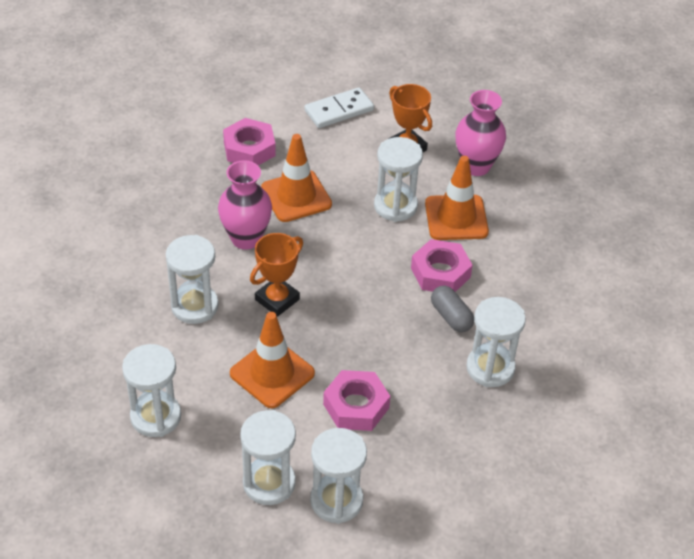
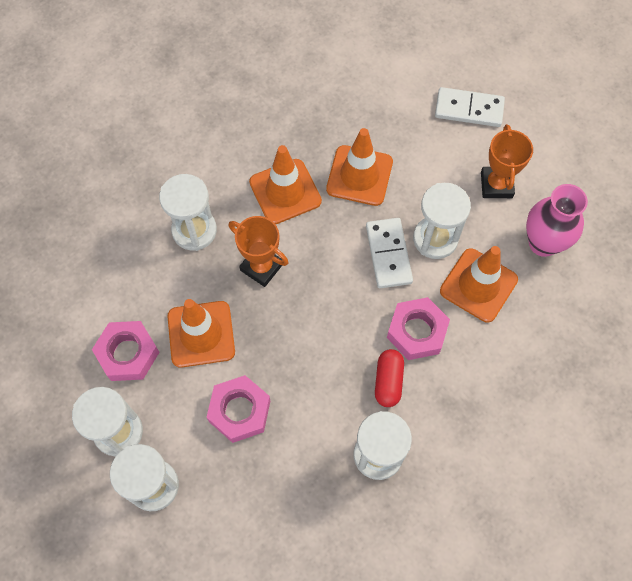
camera: 40 degrees right, 20 degrees up
white hourglass [122,344,181,437] -> none
pink vase [218,160,272,250] -> orange traffic cone [249,145,322,224]
pink nut [223,118,276,165] -> pink nut moved to [92,321,160,381]
orange trophy [250,233,303,317] -> orange trophy turned 45 degrees clockwise [229,216,289,287]
grey capsule [431,286,474,332] -> red capsule [375,349,404,407]
none -> white domino [366,218,413,288]

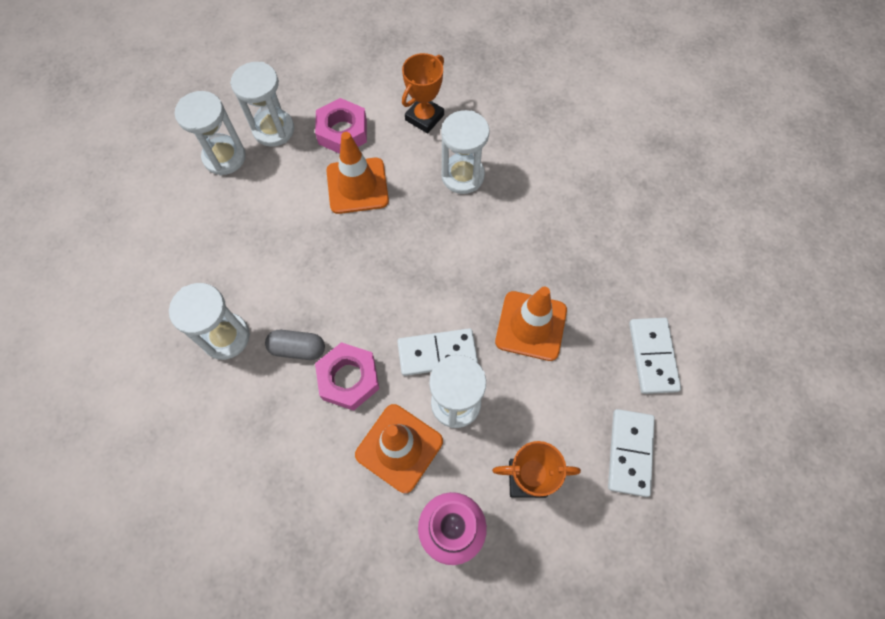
camera: 90 degrees right, 0 degrees up
pink nut [207,375,270,443] -> none
orange trophy [229,216,289,287] -> orange trophy moved to [402,53,444,133]
orange traffic cone [249,145,322,224] -> none
red capsule [375,349,404,407] -> grey capsule [265,330,325,360]
none -> white domino [629,318,681,394]

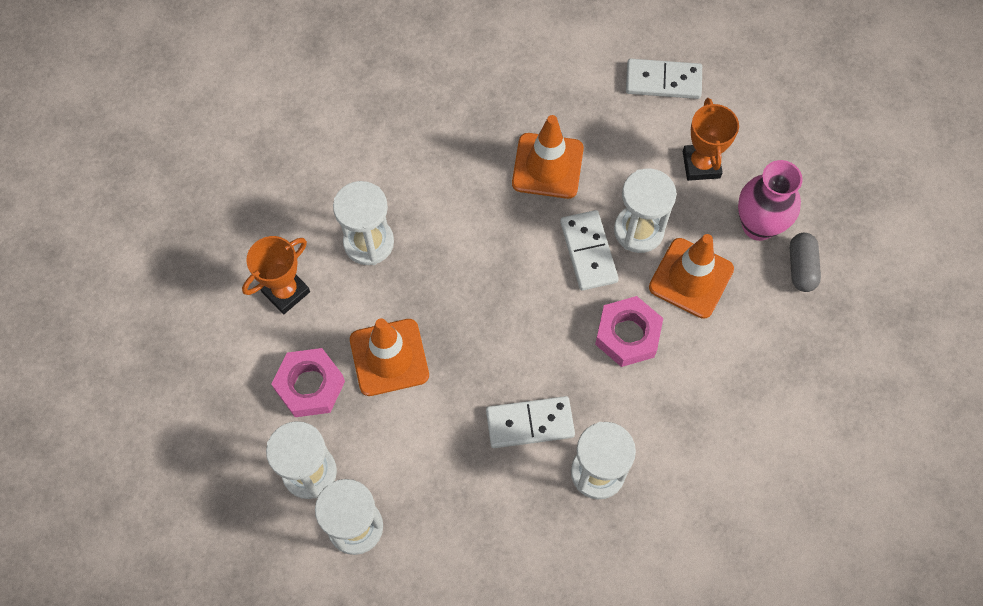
camera: 95 degrees left, 0 degrees up
grey capsule [265,330,325,360] -> grey capsule moved to [790,233,821,292]
orange trophy [402,53,444,133] -> orange trophy turned 75 degrees counterclockwise [242,236,310,314]
white domino [629,318,681,394] -> white domino moved to [486,396,575,448]

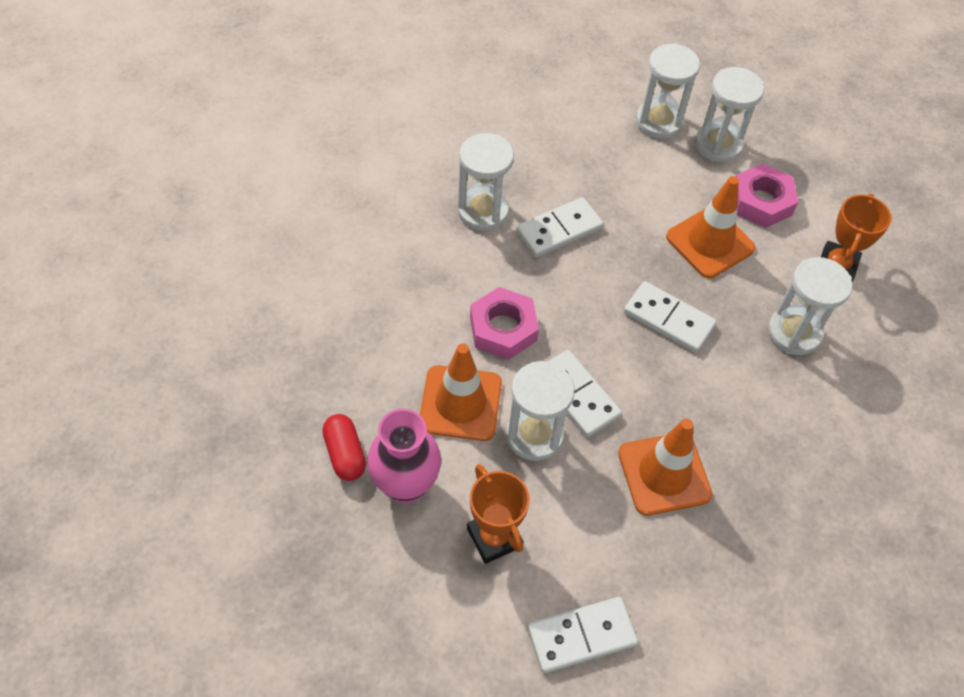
camera: 155 degrees right, 10 degrees down
grey capsule [790,233,821,292] -> red capsule [322,414,366,481]
none -> white domino [624,281,717,353]

